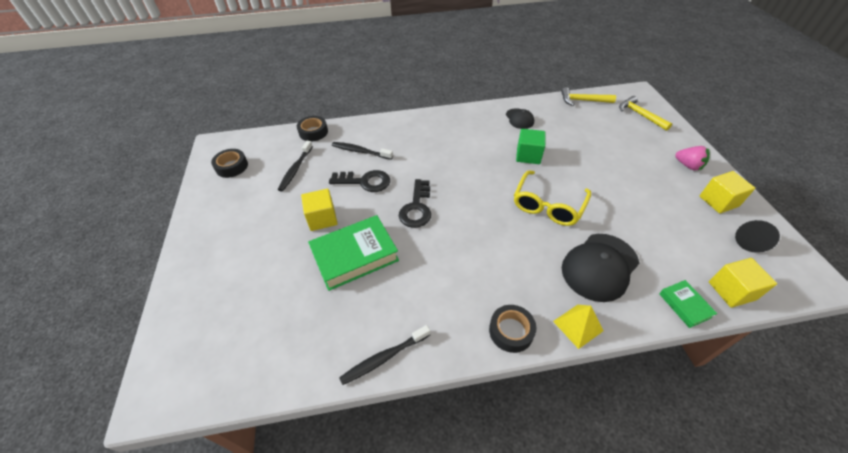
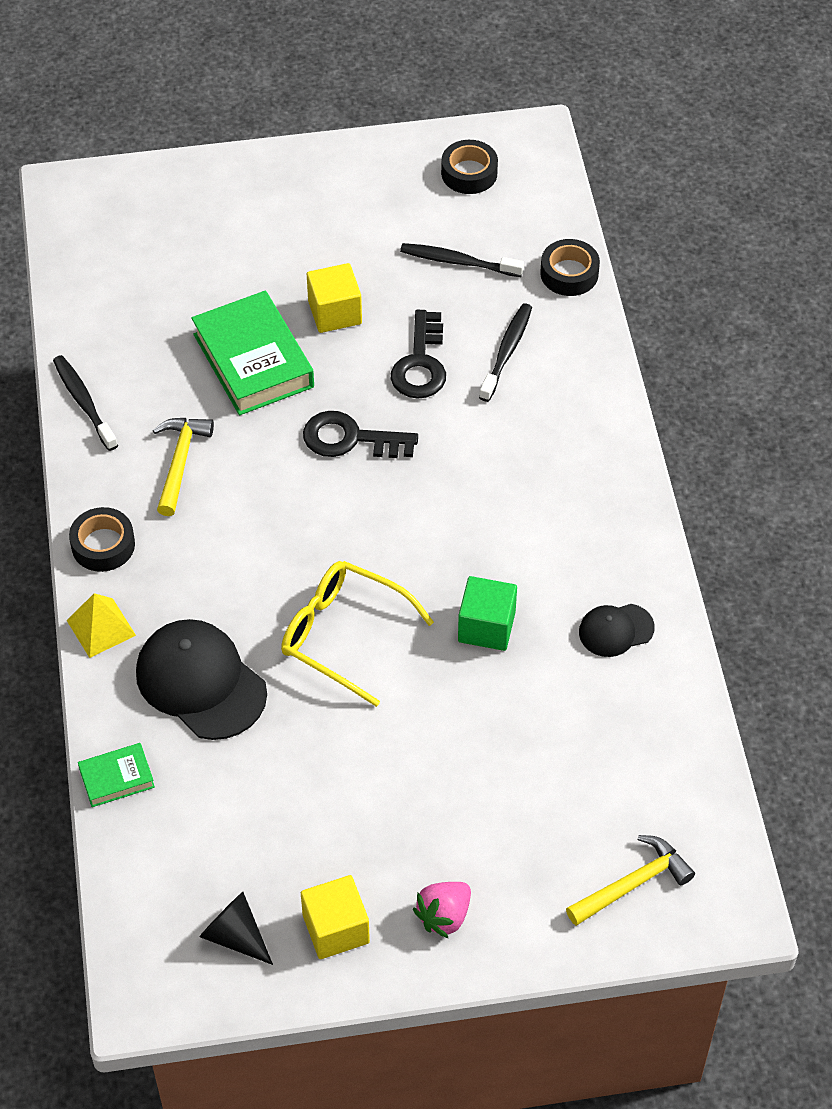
camera: 90 degrees right, 5 degrees up
yellow hammer [561,87,616,106] -> yellow hammer moved to [153,418,214,516]
yellow cube [709,258,777,308] -> none

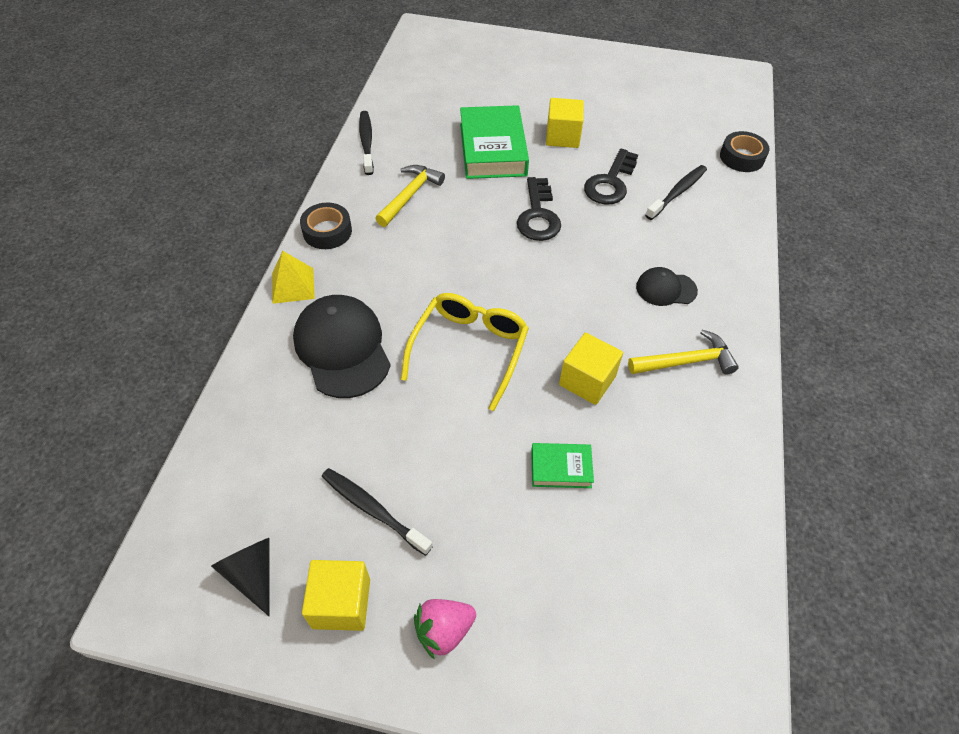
camera: 20 degrees right, 0 degrees up
green book [78,743,155,807] -> green book moved to [531,443,594,488]
yellow glasses [281,561,434,707] -> yellow glasses turned 60 degrees clockwise [401,293,529,411]
black key [303,411,418,458] -> black key turned 120 degrees counterclockwise [517,177,561,241]
black toothbrush [400,243,524,277] -> black toothbrush moved to [322,468,433,556]
black tape [441,140,498,194] -> none
green cube [458,576,517,651] -> yellow cube [559,333,623,405]
yellow hammer [566,835,695,926] -> yellow hammer moved to [628,330,739,375]
black cap [579,604,655,657] -> black cap moved to [636,267,698,306]

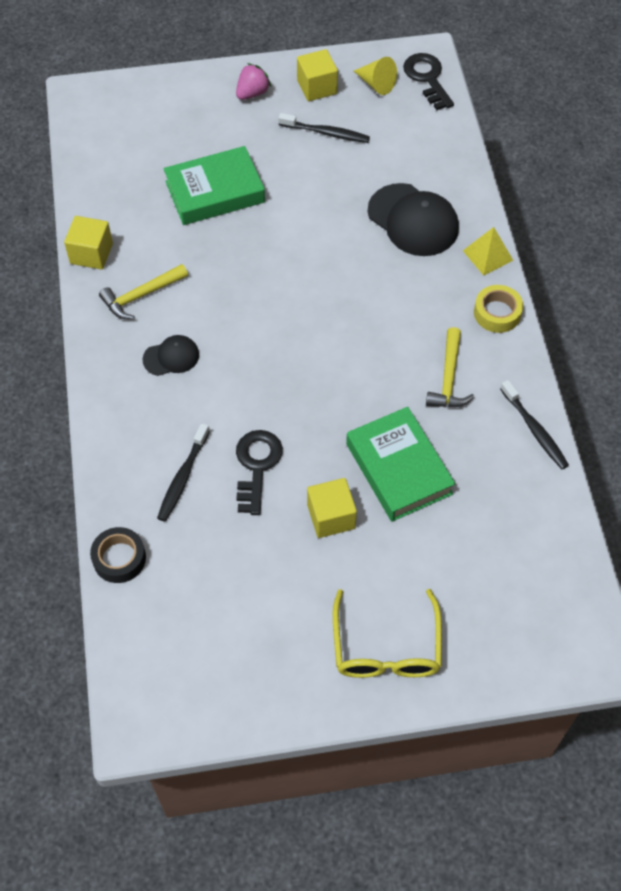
camera: 160 degrees right, 5 degrees up
black cone [211,538,270,616] -> yellow cone [354,57,397,95]
black tape [300,203,352,249] -> yellow tape [474,285,523,333]
yellow glasses [401,293,529,411] -> yellow glasses moved to [333,589,442,678]
black key [517,177,561,241] -> black key moved to [403,53,454,110]
green book [531,443,594,488] -> green book [163,146,265,225], size x2.01
yellow cube [559,333,623,405] -> yellow cube moved to [64,216,113,270]

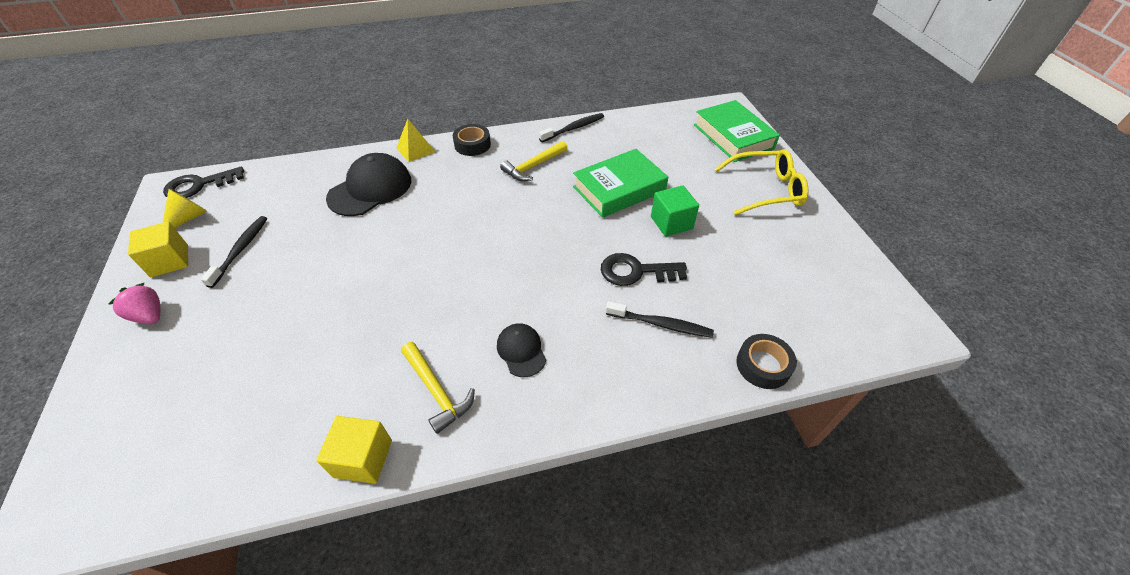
camera: 95 degrees left, 10 degrees down
green book [163,146,265,225] -> green book moved to [694,100,780,162]
yellow cube [307,478,357,538] -> green cube [651,185,699,237]
yellow hammer [426,327,474,407] -> yellow hammer turned 135 degrees clockwise [500,141,568,181]
yellow tape [474,285,523,333] -> black tape [453,124,491,156]

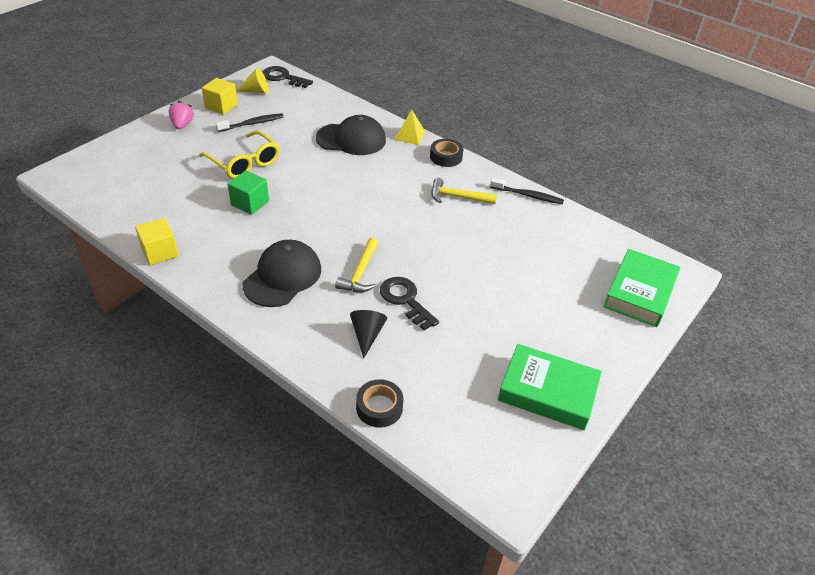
camera: 50 degrees right, 5 degrees down
yellow hammer [401,342,475,434] -> yellow hammer moved to [335,238,378,292]
black cap [497,323,546,377] -> black cap [243,240,321,307], size x1.85
green book [573,149,668,218] -> green book moved to [498,344,602,430]
black toothbrush [606,301,714,338] -> black cone [350,310,387,358]
green cube [651,185,699,237] -> green cube moved to [228,171,269,215]
yellow glasses [715,149,809,215] -> yellow glasses moved to [199,130,280,179]

